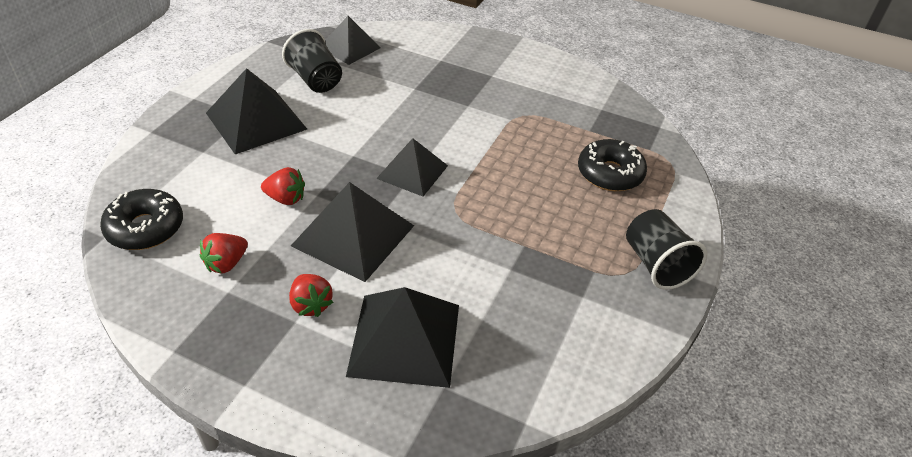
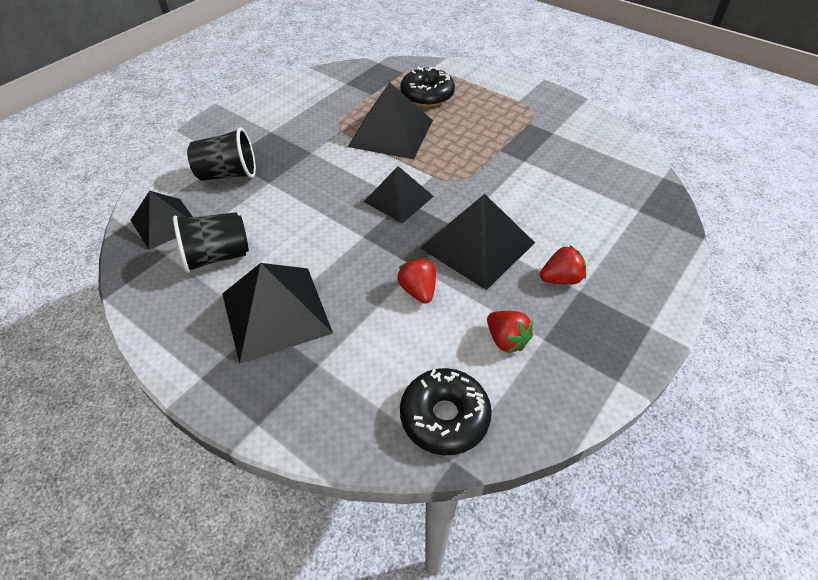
camera: 75 degrees left, 5 degrees up
red strawberry [261,167,305,205] -> red strawberry turned 45 degrees counterclockwise [397,258,436,304]
black pyramid [346,287,459,388] -> black pyramid moved to [348,82,433,160]
black cup [626,209,707,290] -> black cup moved to [187,127,256,181]

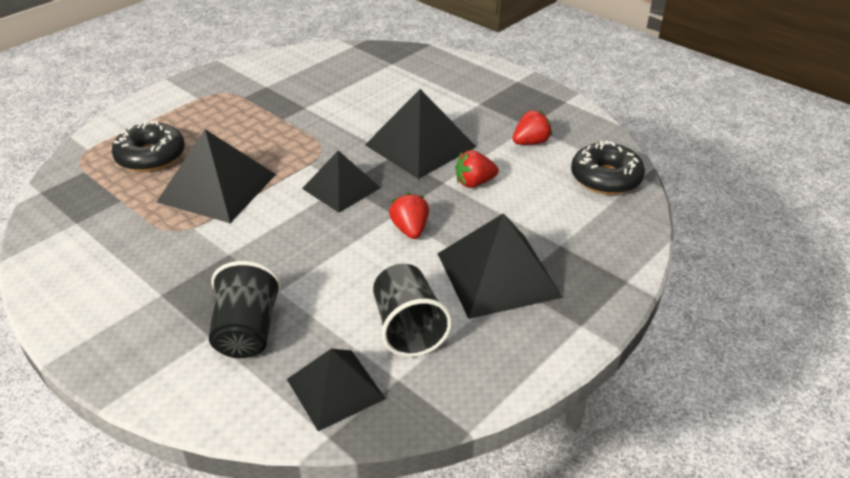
camera: 85 degrees left, 10 degrees down
red strawberry [540,246,586,285] -> red strawberry moved to [389,193,429,239]

